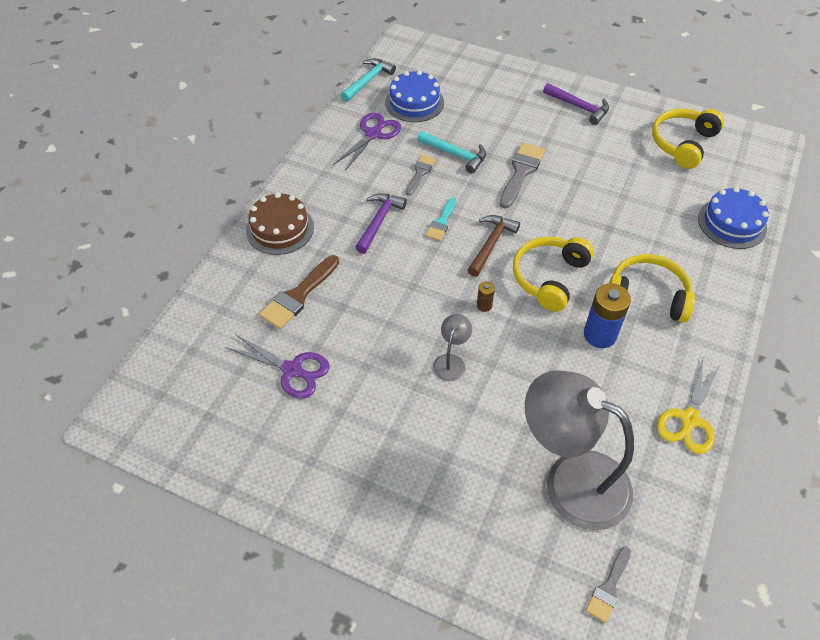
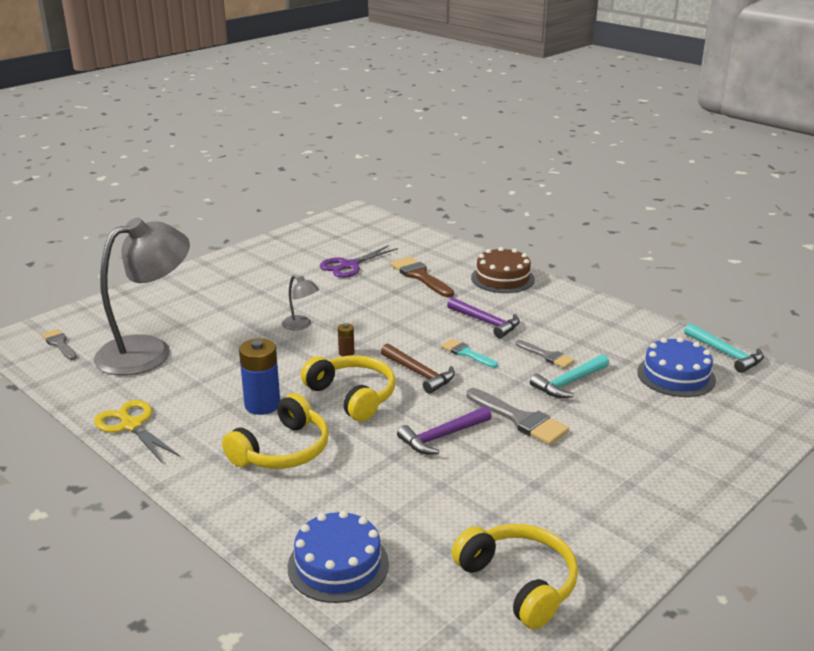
camera: 110 degrees right, 25 degrees down
purple scissors [333,113,401,171] -> none
purple hammer [543,83,609,125] -> purple hammer moved to [397,406,492,455]

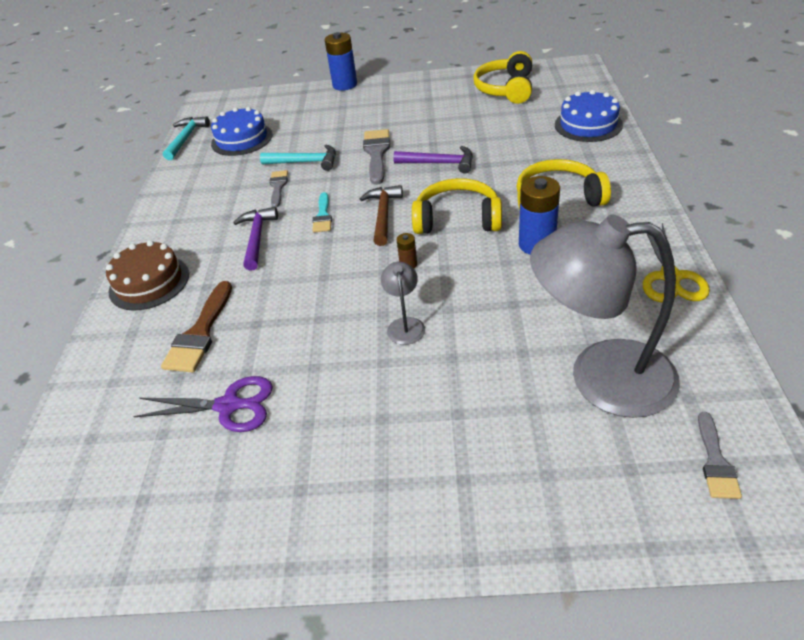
camera: 130 degrees left, 15 degrees up
yellow headphones [301,355,395,421] -> yellow headphones turned 90 degrees clockwise [412,178,502,234]
none -> blue battery [325,32,357,91]

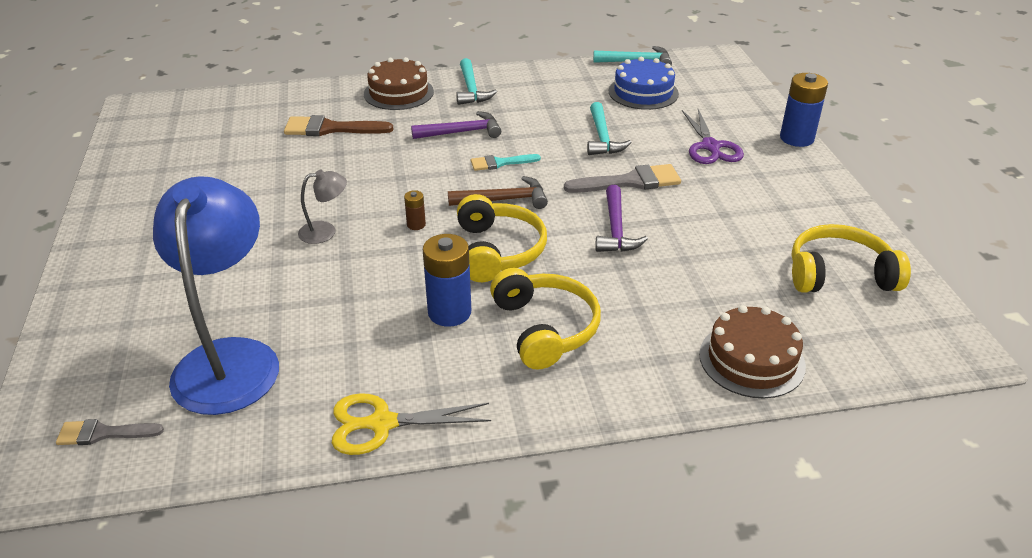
camera: 75 degrees right, 5 degrees down
purple scissors [133,376,273,432] -> purple scissors moved to [682,109,744,164]
grey brush [269,170,288,208] -> none
grey lamp [530,215,680,418] -> blue lamp [153,176,279,415]
blue cake [555,90,623,142] -> brown cake [699,305,806,398]
none -> turquoise hammer [456,58,497,105]

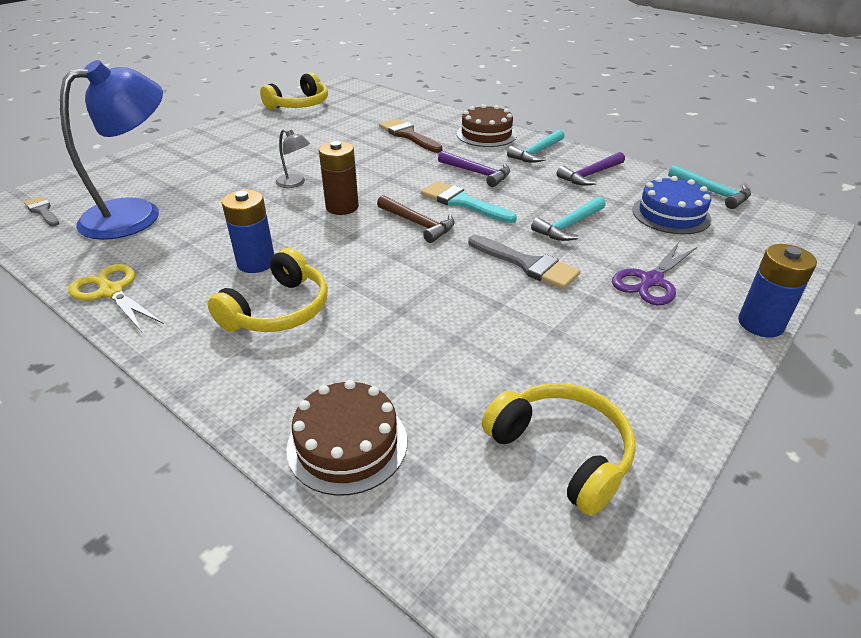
camera: 50 degrees right, 0 degrees up
brown battery [404,190,426,230] -> brown battery [319,141,359,215], size x2.06
yellow headphones [457,194,547,282] -> yellow headphones moved to [260,72,328,110]
turquoise brush [471,154,541,171] -> turquoise brush [421,181,517,223], size x1.61
purple hammer [596,185,648,252] -> purple hammer moved to [557,152,625,186]

